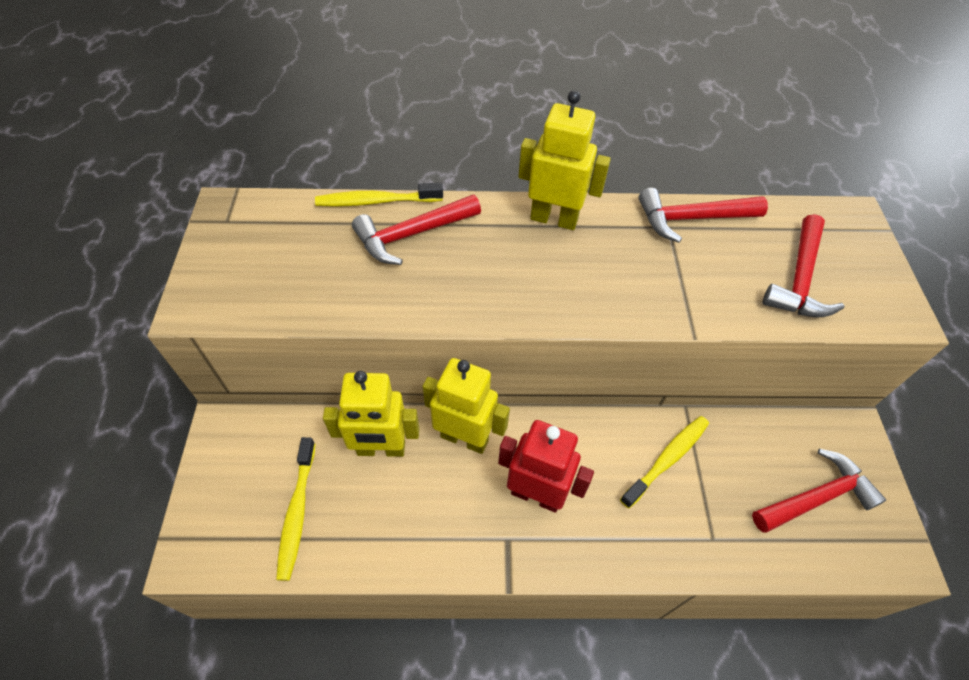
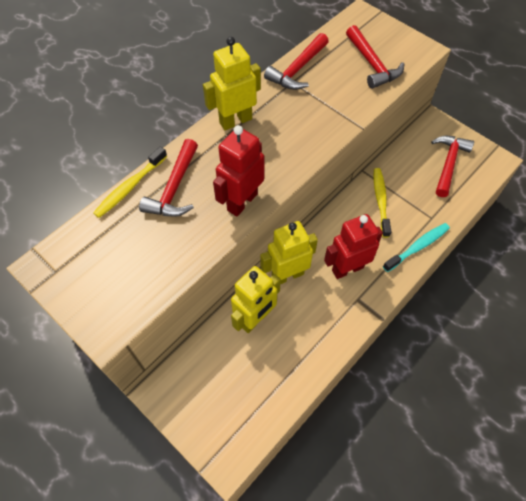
camera: 45 degrees left, 5 degrees up
yellow toothbrush [276,437,315,581] -> none
none -> red robot [213,125,265,217]
none -> turquoise toothbrush [383,223,450,272]

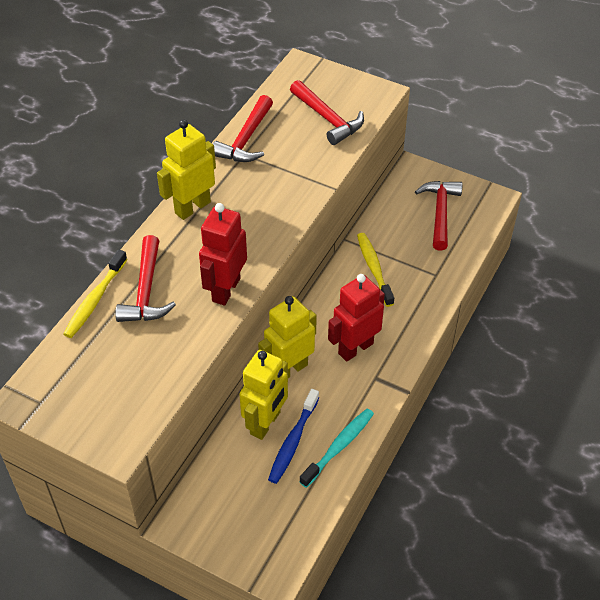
camera: 15 degrees left, 10 degrees down
turquoise toothbrush [383,223,450,272] -> turquoise toothbrush moved to [299,409,374,488]
none -> blue toothbrush [268,389,319,484]

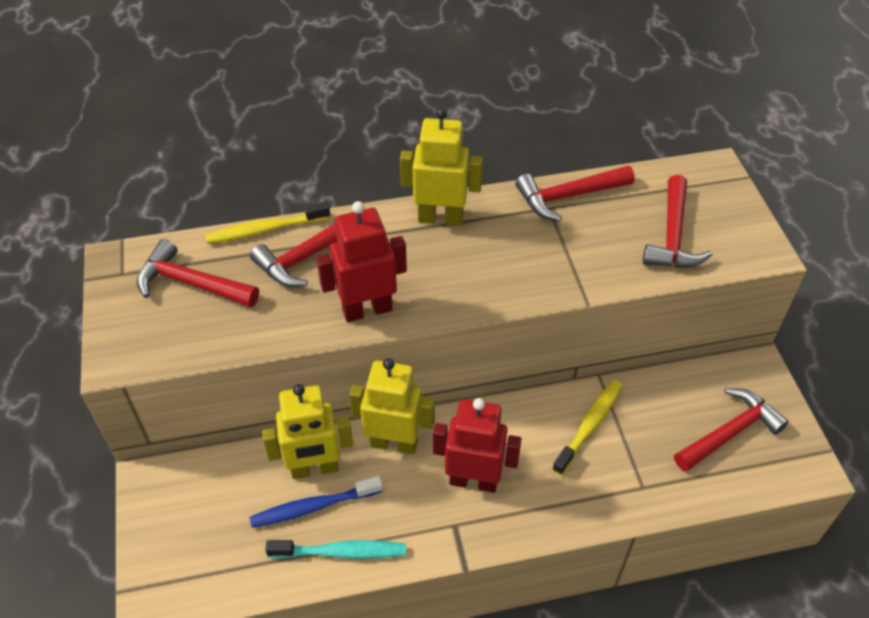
camera: 50 degrees right, 0 degrees up
none -> red hammer [137,239,259,307]

